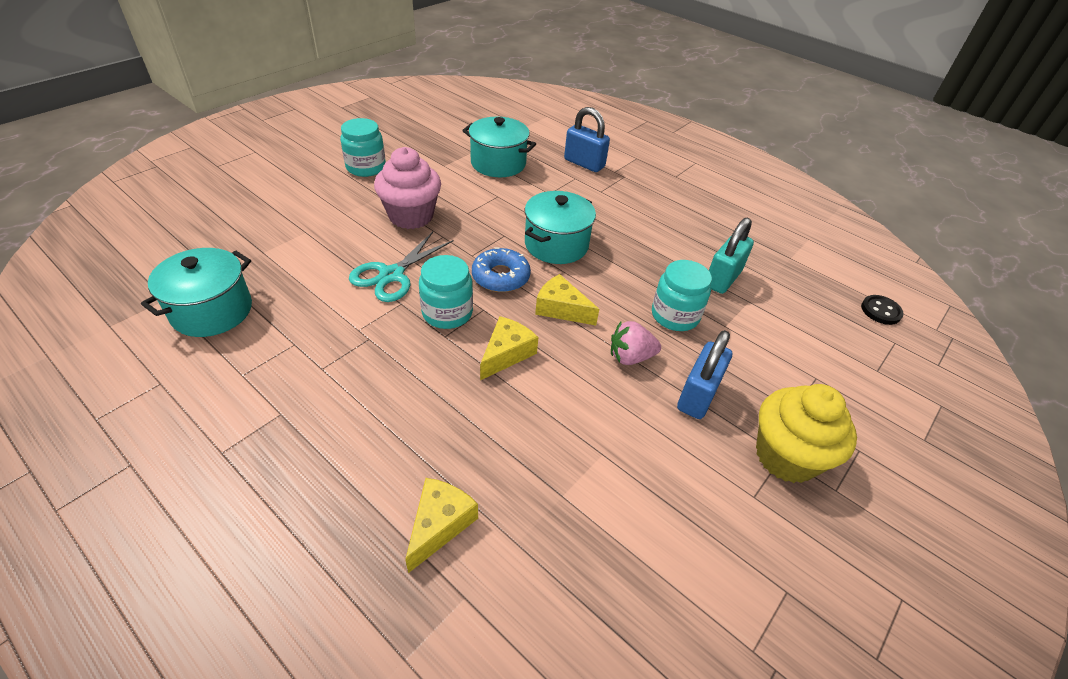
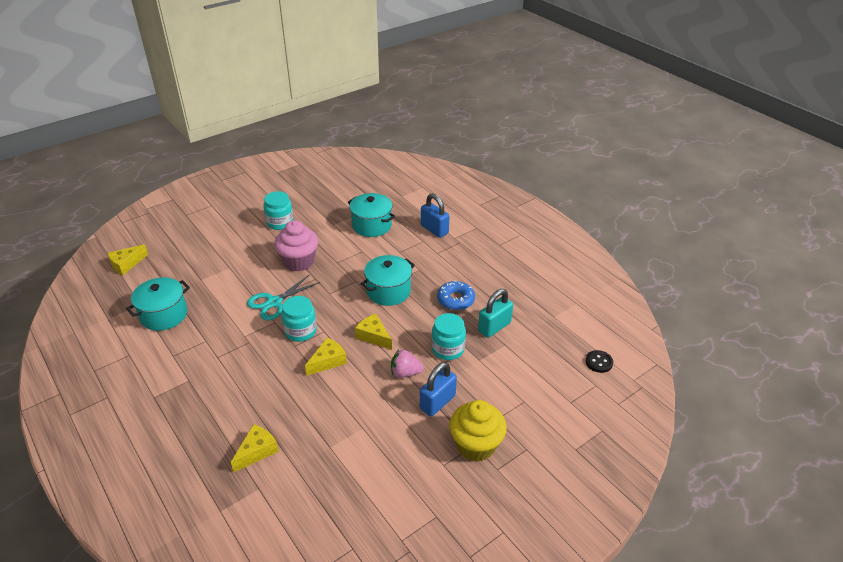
camera: 15 degrees right, 5 degrees down
blue donut [472,247,531,292] -> blue donut moved to [437,281,475,310]
none -> yellow cheese [107,244,148,275]

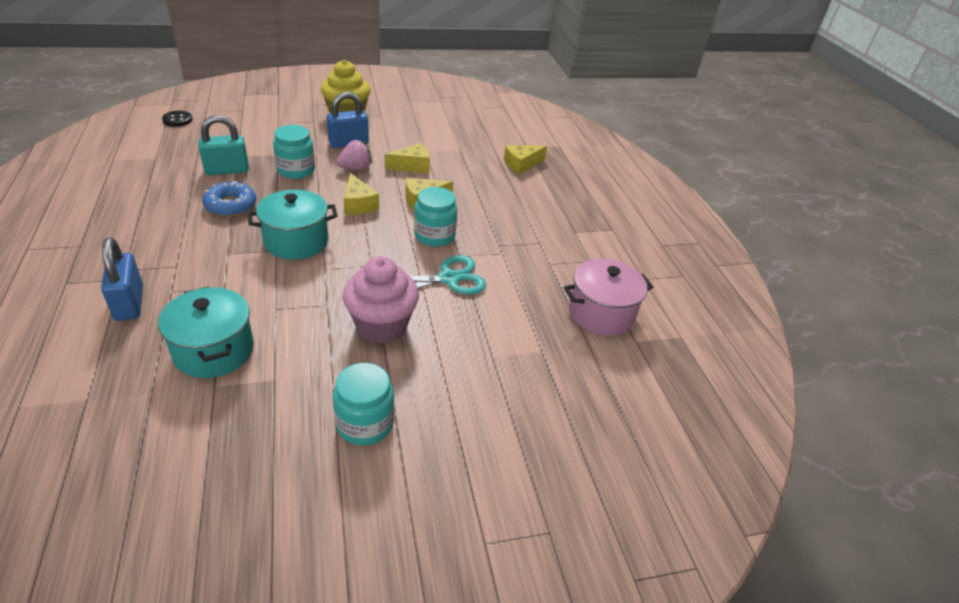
camera: 160 degrees left, 0 degrees up
yellow cheese [107,244,148,275] -> yellow cheese moved to [385,143,430,173]
turquoise pot [126,277,190,331] -> pink pot [564,258,653,336]
pink strawberry [391,350,424,378] -> pink strawberry turned 60 degrees counterclockwise [337,140,372,170]

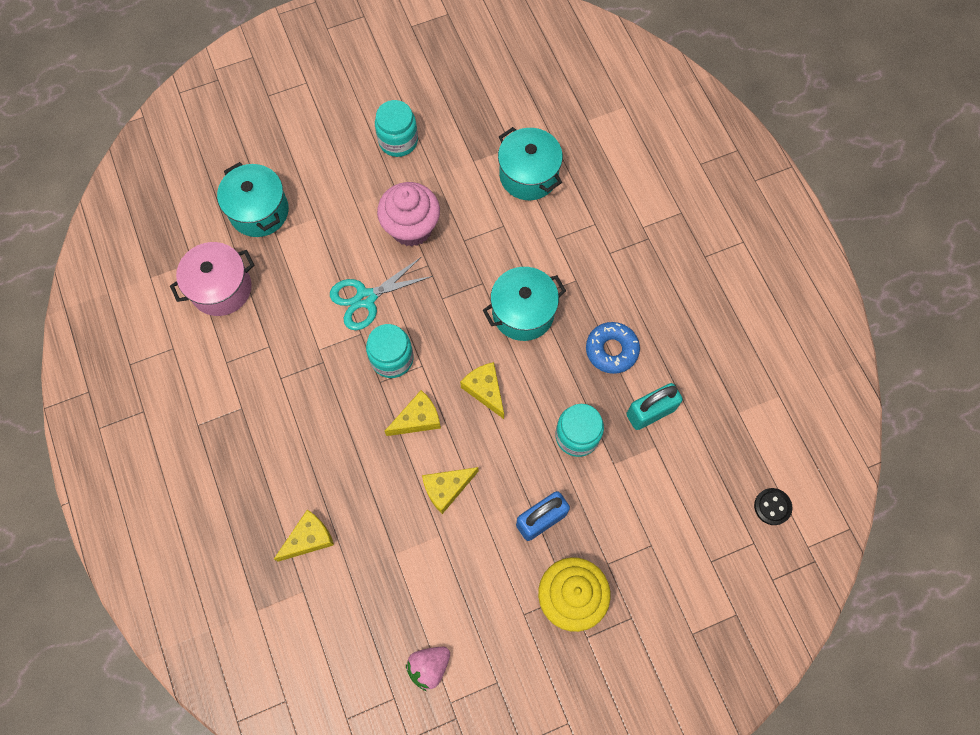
camera: 175 degrees right, 30 degrees up
blue padlock [101,237,143,321] -> none
pink strawberry [337,140,372,170] -> pink strawberry moved to [406,647,450,691]
none -> turquoise pot [217,162,289,237]

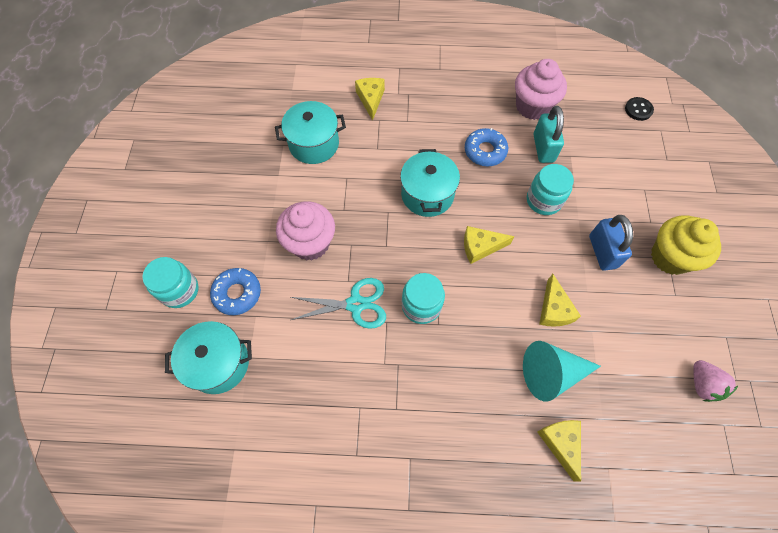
camera: 65 degrees left, 5 degrees down
pink pot [170,242,254,316] -> none
turquoise scissors [330,257,433,330] -> turquoise scissors turned 90 degrees counterclockwise [291,278,386,329]
turquoise jar [375,100,418,157] -> turquoise jar moved to [142,257,199,308]
yellow cheese [384,390,441,436] -> yellow cheese moved to [355,78,385,121]
none -> blue donut [210,268,261,315]
none -> pink cupcake [515,59,567,120]
none -> turquoise cone [523,341,601,402]

